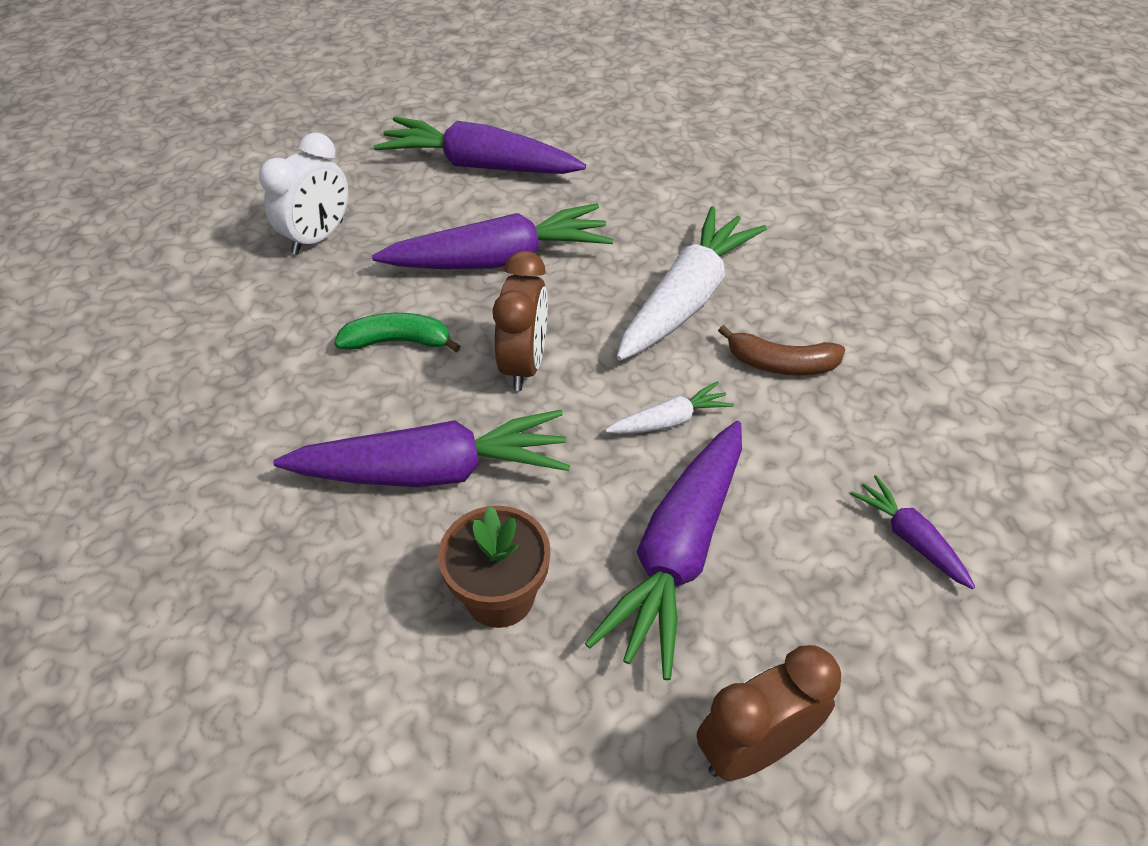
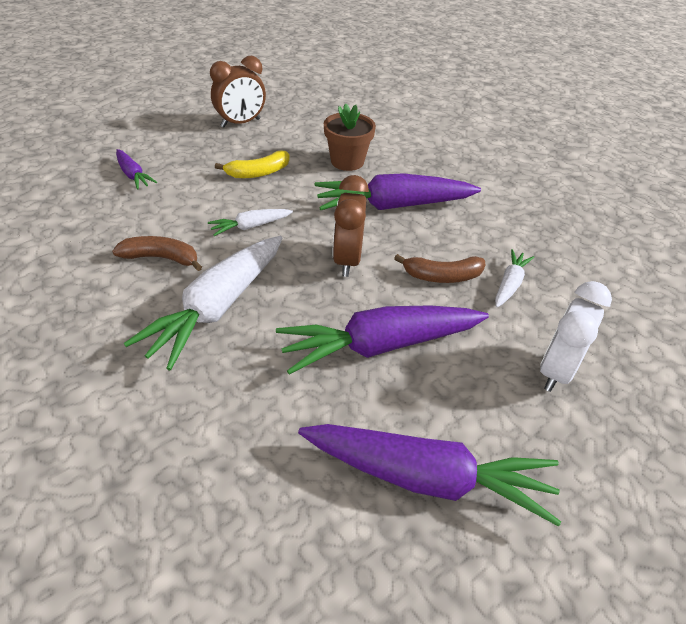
camera: 175 degrees right, 5 degrees down
green banana [334,313,461,352] -> brown banana [394,254,486,283]
purple carrot [585,421,742,680] -> yellow banana [215,151,290,178]
none -> white carrot [495,249,534,307]

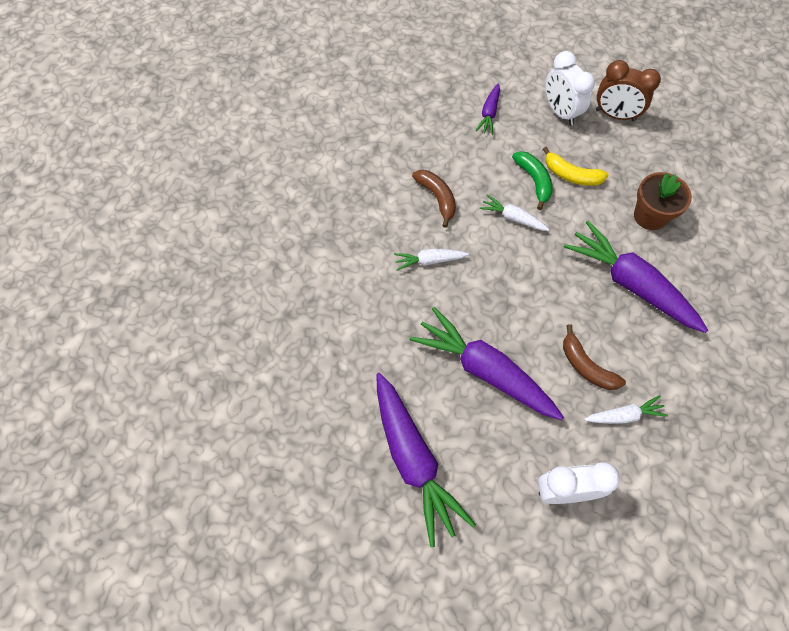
camera: 55 degrees right, 20 degrees up
white carrot [124,236,282,371] -> white carrot [394,249,469,271], size x0.48
brown clock [333,175,369,277] -> none
none -> green banana [512,151,553,210]
none -> white clock [545,51,595,125]

